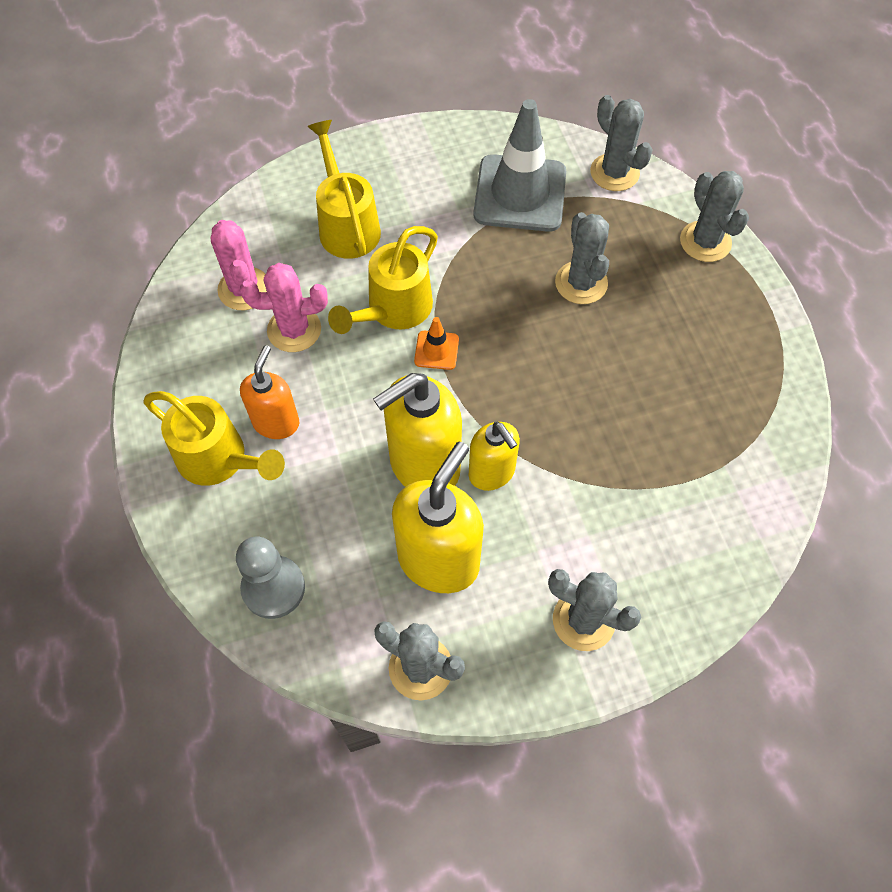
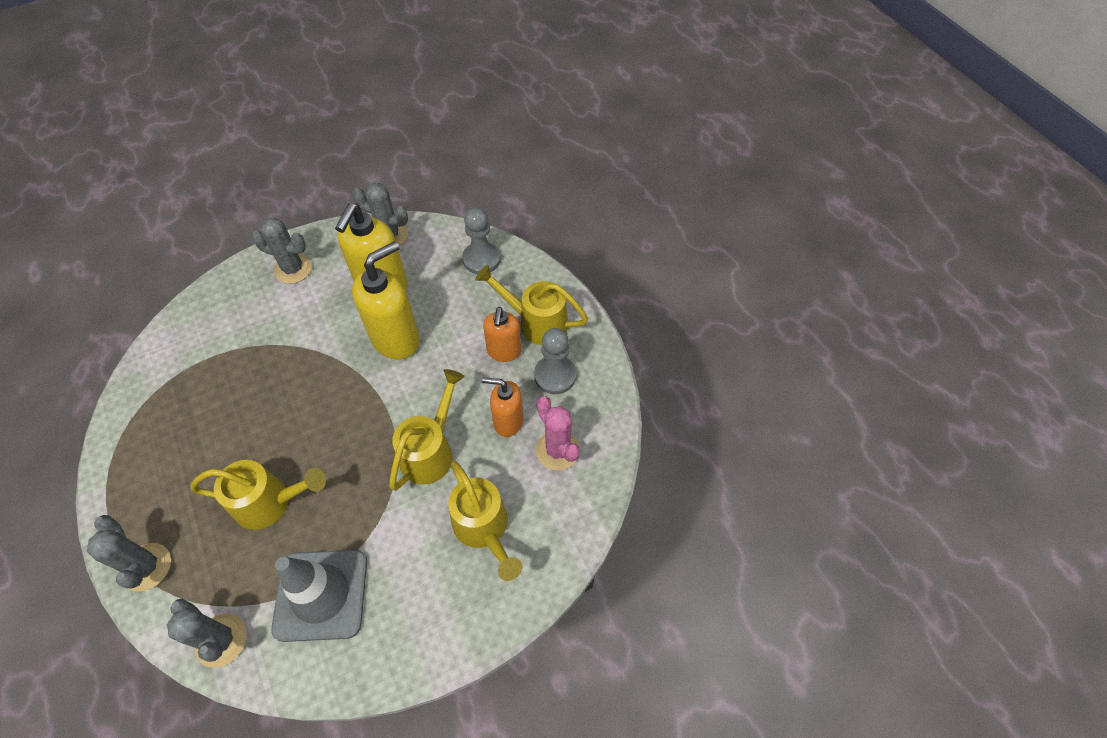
camera: 170 degrees right, 5 degrees down
pink cactus [240,263,328,352] -> orange soap dispenser [482,377,523,437]
orange traffic cone [414,317,459,370] -> none
yellow soap dispenser [469,422,520,491] -> none
grey cactus [555,212,609,304] -> yellow watering can [191,460,326,530]
none -> grey pawn [534,328,576,394]

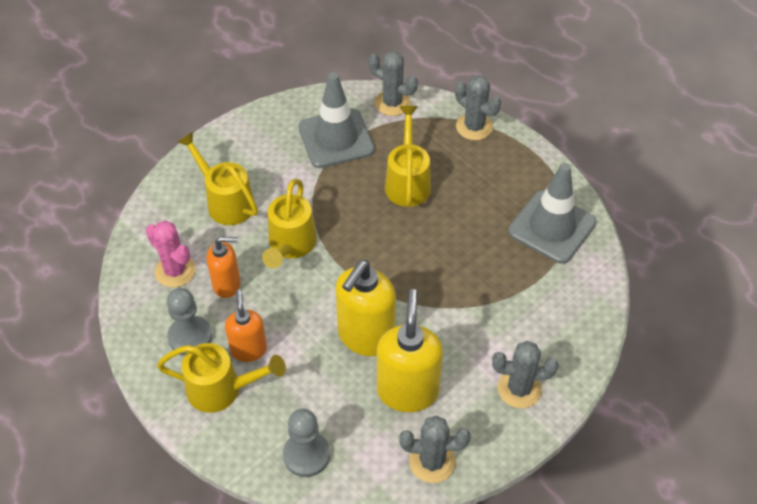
camera: 165 degrees right, 5 degrees down
yellow watering can [191,460,326,530] -> yellow watering can turned 105 degrees clockwise [385,106,431,207]
none -> grey traffic cone [508,163,596,264]

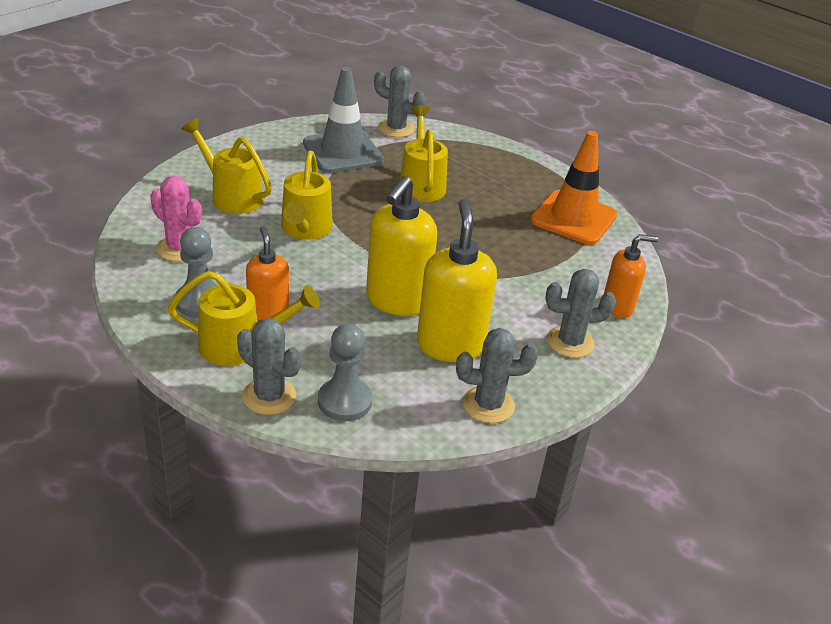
camera: 10 degrees left, 15 degrees down
orange soap dispenser [206,237,240,298] -> orange soap dispenser moved to [603,234,658,318]
grey cactus [455,75,501,140] -> grey cactus moved to [237,318,301,415]
grey traffic cone [508,163,596,264] -> orange traffic cone [530,131,617,245]

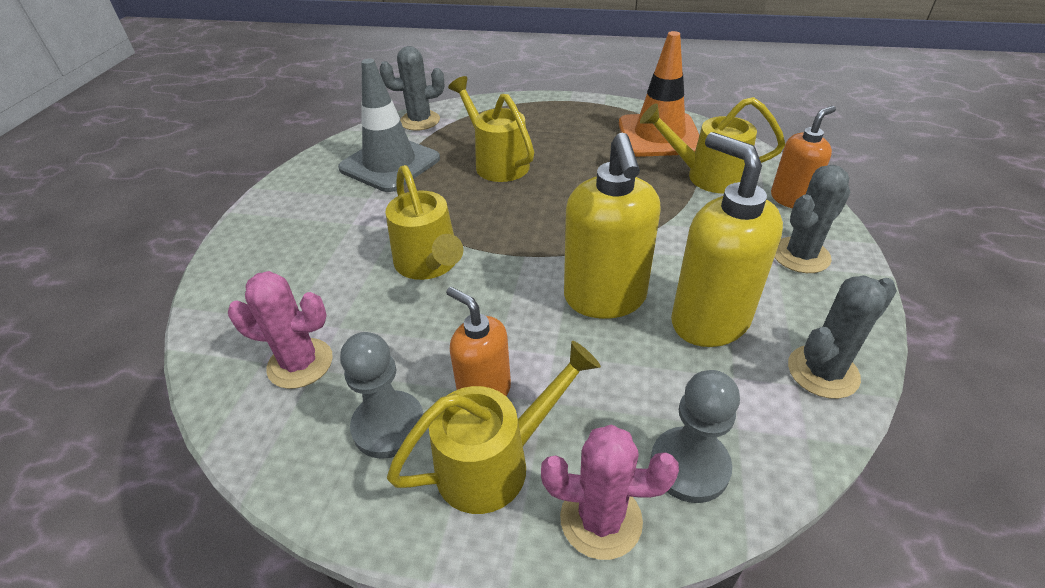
camera: 25 degrees left, 5 degrees up
yellow watering can [181,118,272,214] -> yellow watering can moved to [640,97,785,193]
grey cactus [237,318,301,415] -> pink cactus [541,425,679,560]

